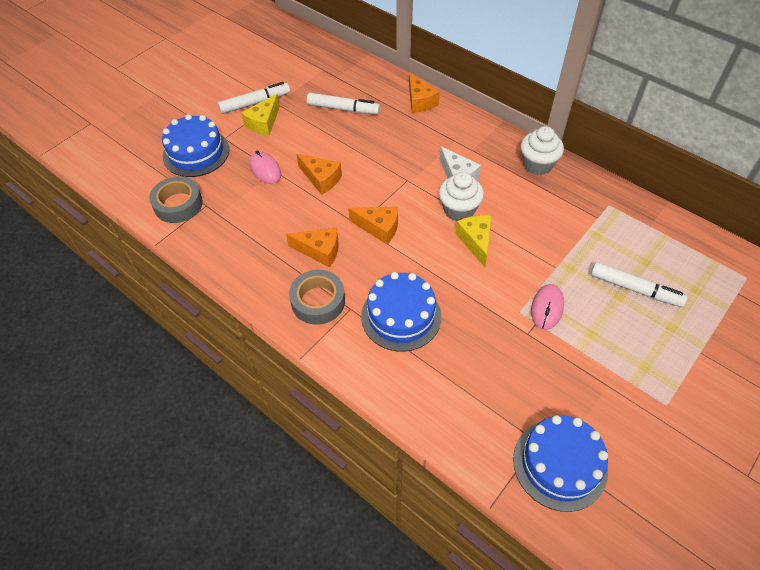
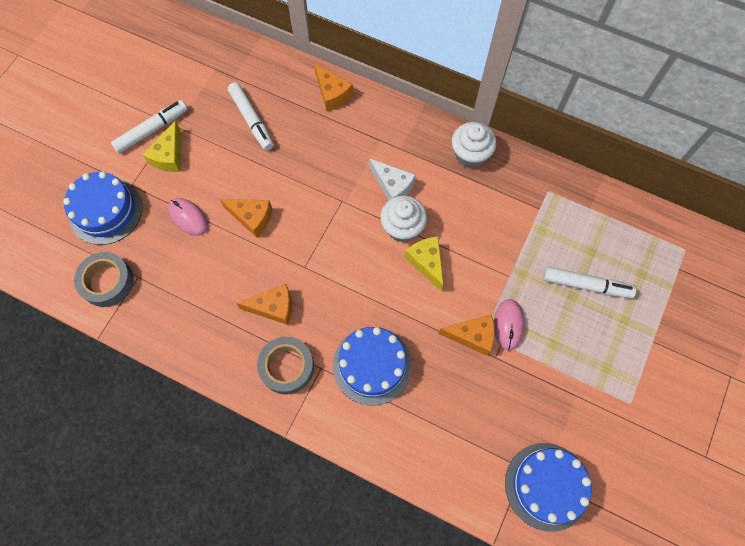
camera: 15 degrees left, 15 degrees up
white marker [307,93,380,114] -> white marker turned 60 degrees clockwise [228,82,274,151]
orange cheese [348,206,398,245] -> orange cheese moved to [438,314,495,356]

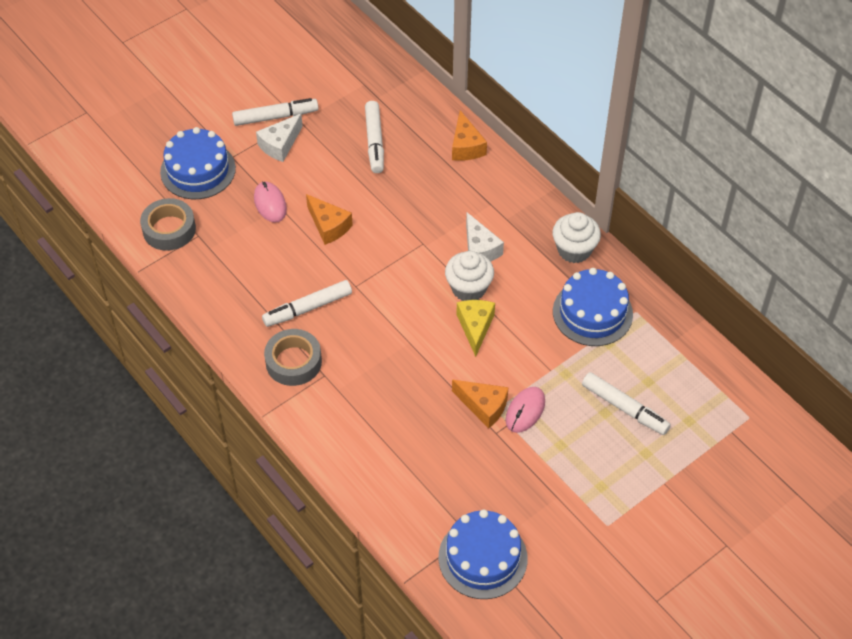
camera: 25 degrees right, 15 degrees down
yellow cheese [143,120,181,172] -> white cheese [256,114,303,162]
orange cheese [236,284,292,325] -> white marker [262,280,352,327]
blue cake [333,327,412,406] -> blue cake moved to [553,268,633,346]

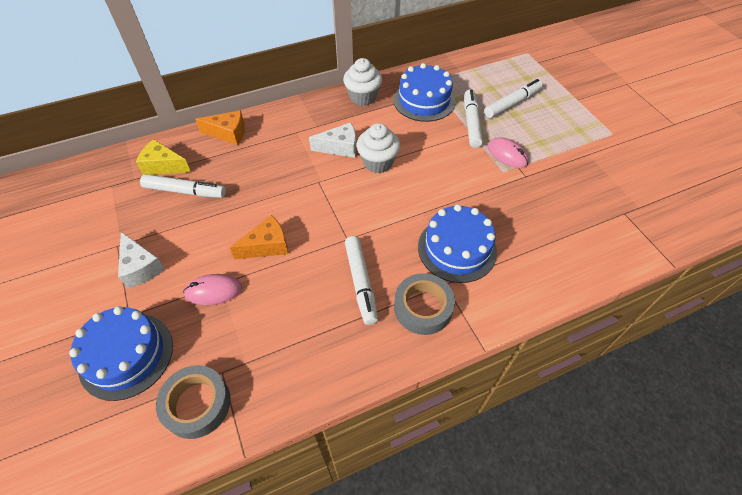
camera: 75 degrees left, 0 degrees up
white marker [232,98,319,126] -> white marker moved to [464,89,483,148]
blue cake [439,509,528,599] -> blue cake moved to [418,204,497,283]
orange cheese [452,380,508,428] -> none
yellow cheese [456,300,495,357] -> yellow cheese moved to [136,139,191,175]

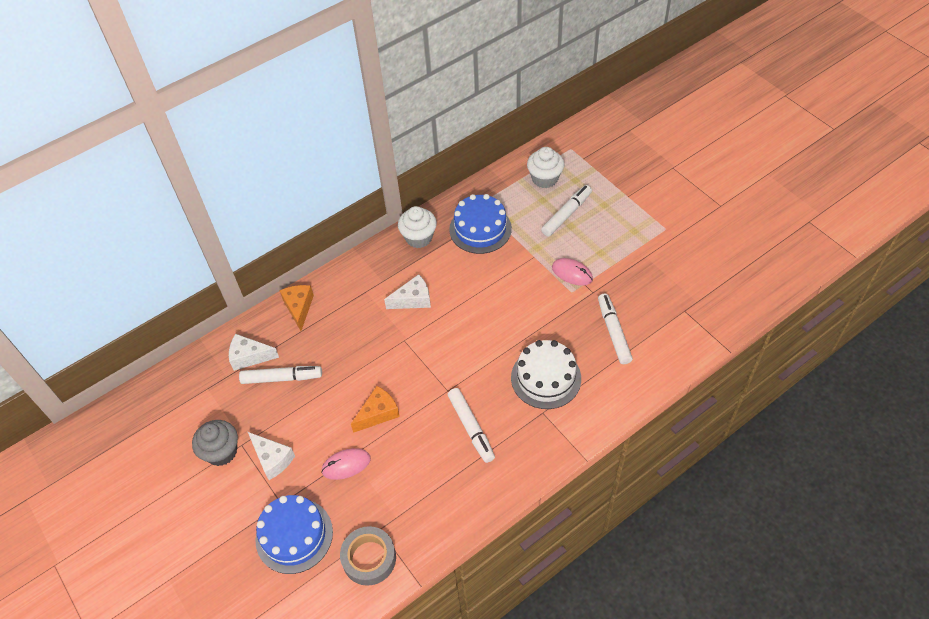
camera: 10 degrees left, 0 degrees up
yellow cheese [136,139,191,175] -> white cheese [229,334,279,371]
orange cheese [195,110,245,145] -> orange cheese turned 90 degrees counterclockwise [279,285,314,331]
white cupcake [357,123,400,173] -> white cupcake moved to [527,147,564,188]
grey tape [394,273,455,335] -> none
blue cake [418,204,497,283] -> white cake [511,340,581,409]
white marker [464,89,483,148] -> white marker moved to [598,293,633,364]
none -> grey cupcake [192,420,238,466]

